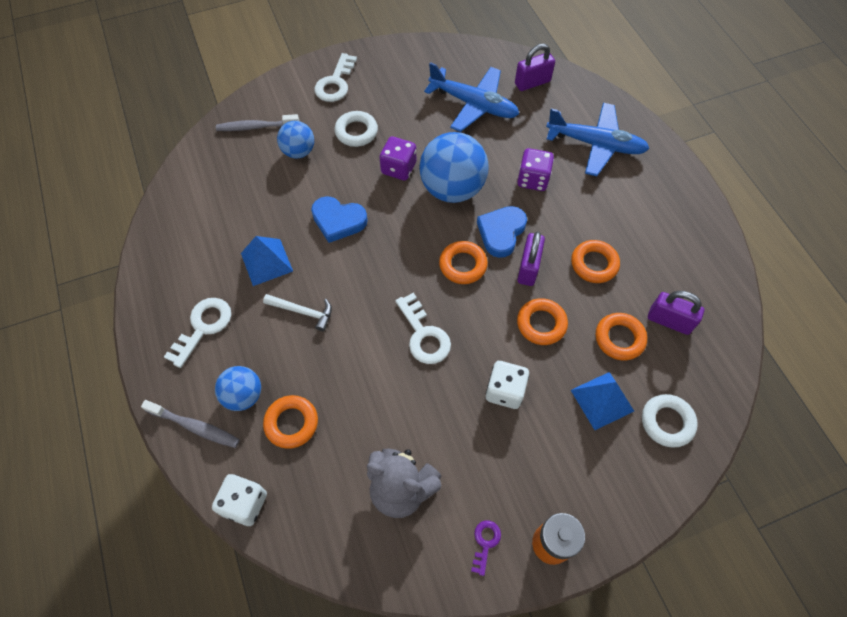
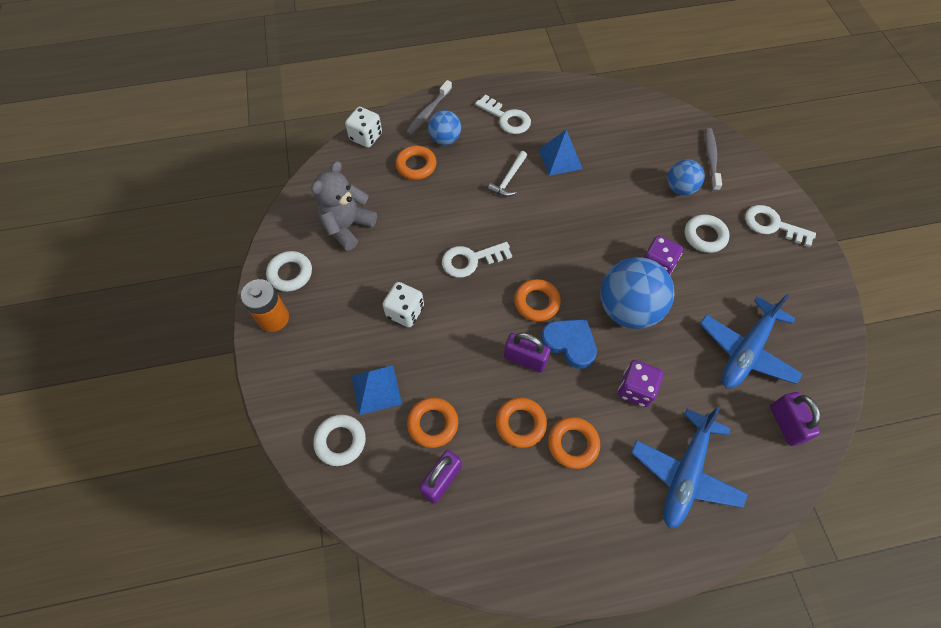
camera: 100 degrees right, 0 degrees up
blue heart [311,196,368,243] -> none
purple key [471,520,501,576] -> white ring [266,251,312,292]
orange ring [517,298,568,345] -> orange ring moved to [548,417,600,469]

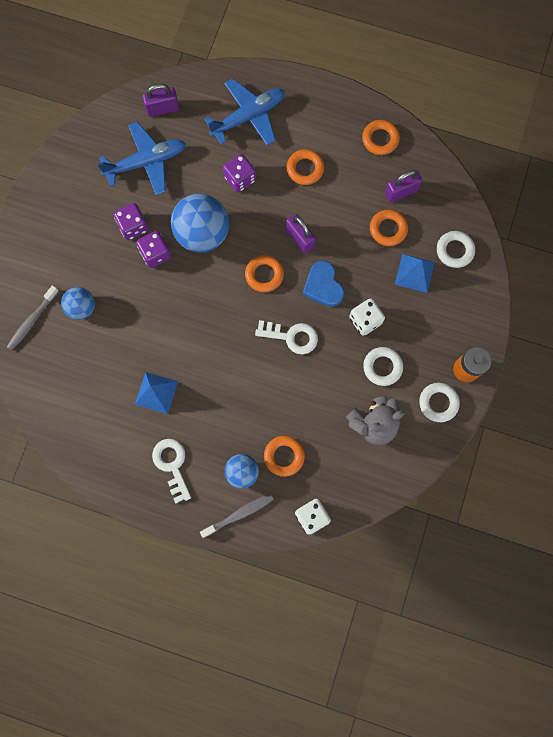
camera: 150 degrees left, 15 degrees up
white hammer [488,151,527,197] -> none
orange ring [496,398,547,448] -> orange ring moved to [362,120,400,155]
blue heart [541,319,597,369] -> blue heart moved to [303,261,344,307]
white ring [685,214,730,253] -> white ring moved to [363,347,403,386]
white key [745,205,816,247] -> none
purple padlock [770,392,821,446] -> purple padlock turned 60 degrees clockwise [143,83,179,117]
none -> purple dice [114,203,148,240]

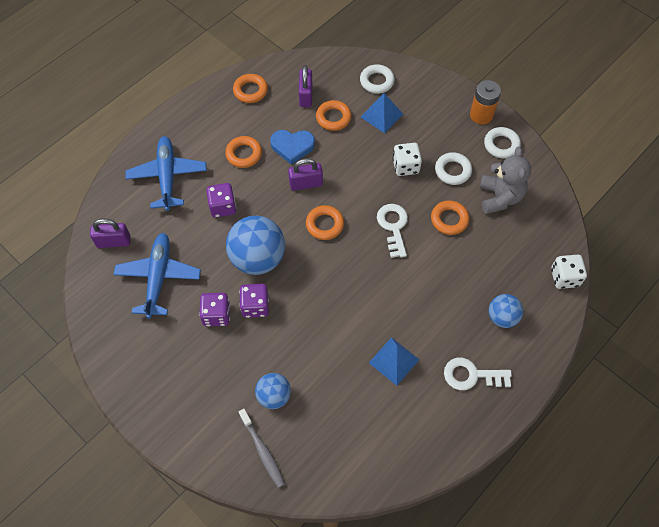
camera: 65 degrees left, 15 degrees down
purple padlock [143,83,179,117] -> purple padlock turned 75 degrees clockwise [90,219,131,248]
grey toothbrush [200,493,274,538] -> none
white key [255,320,318,354] -> white key turned 45 degrees counterclockwise [377,204,408,258]
orange ring [264,436,305,477] -> orange ring moved to [431,200,469,235]
blue heart [303,261,344,307] -> blue heart moved to [270,130,315,165]

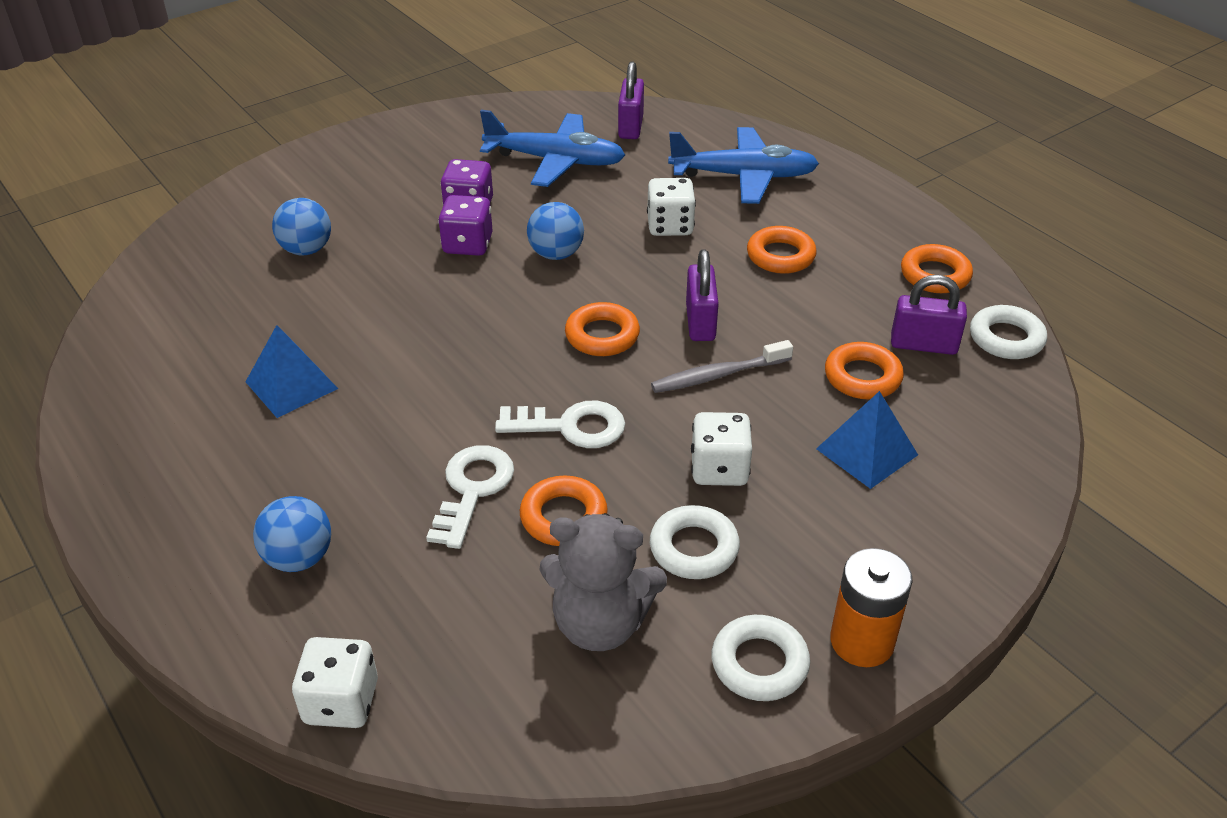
camera: 100 degrees right, 20 degrees down
purple dice [206,183,236,218] -> white dice [647,178,696,236]
blue ball [226,216,285,275] -> blue ball [527,202,584,260], size x0.56
grey toothbrush [239,409,285,488] -> grey toothbrush moved to [651,340,793,393]
blue heart [270,130,315,165] -> none
white ring [360,64,395,94] -> white ring moved to [970,305,1047,359]
white key [444,358,512,390] -> white key moved to [426,445,514,549]

